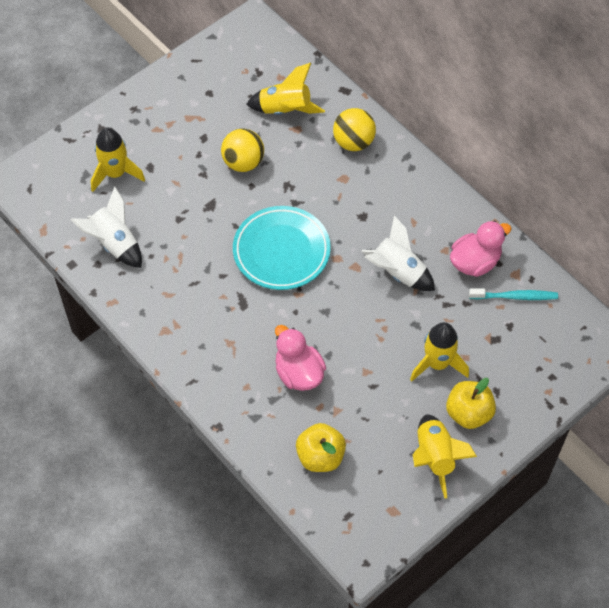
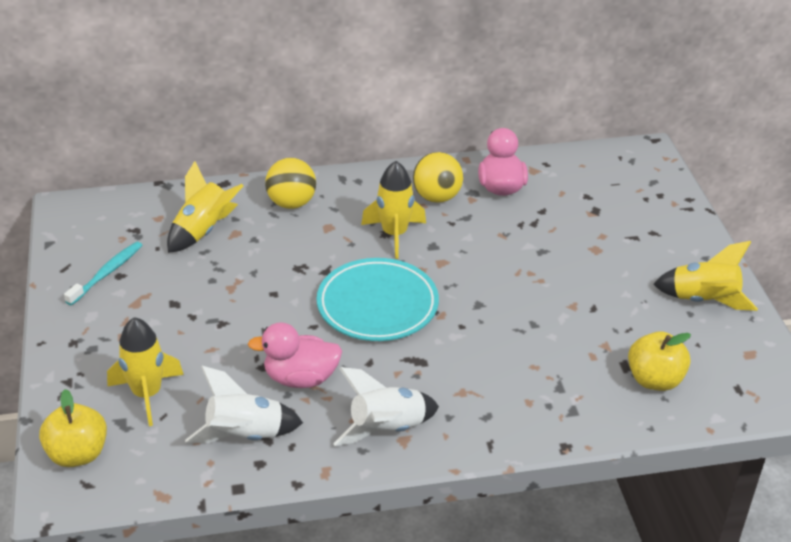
camera: 60 degrees left, 20 degrees down
yellow ball [221,129,264,172] -> yellow ball moved to [413,152,463,203]
pink duck [275,325,326,391] -> pink duck moved to [248,322,342,388]
white rocket [361,216,435,291] -> white rocket moved to [333,367,439,446]
yellow rocket [410,322,469,381] -> yellow rocket moved to [361,161,426,259]
yellow apple [446,378,496,429] -> yellow apple moved to [39,389,107,467]
turquoise toothbrush [469,288,558,300] -> turquoise toothbrush moved to [64,242,143,305]

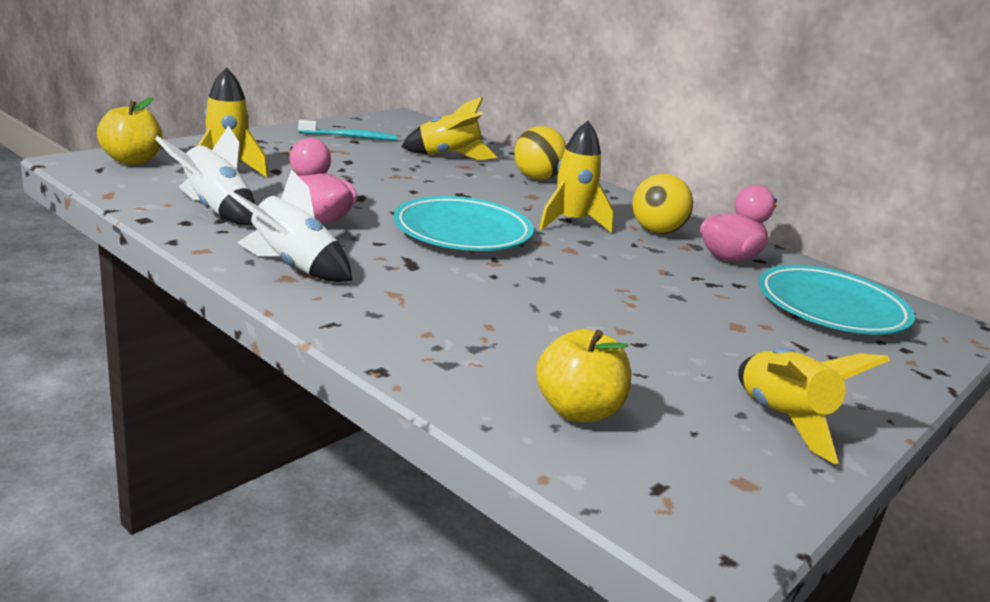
camera: 50 degrees right, 15 degrees down
none -> turquoise plate [759,265,915,335]

